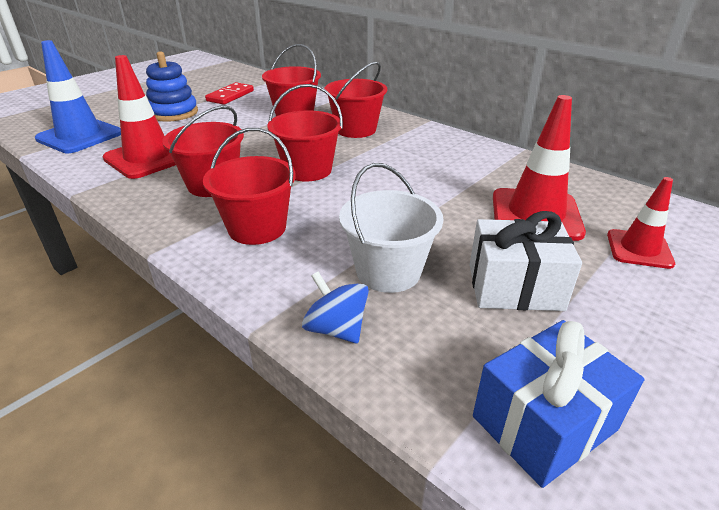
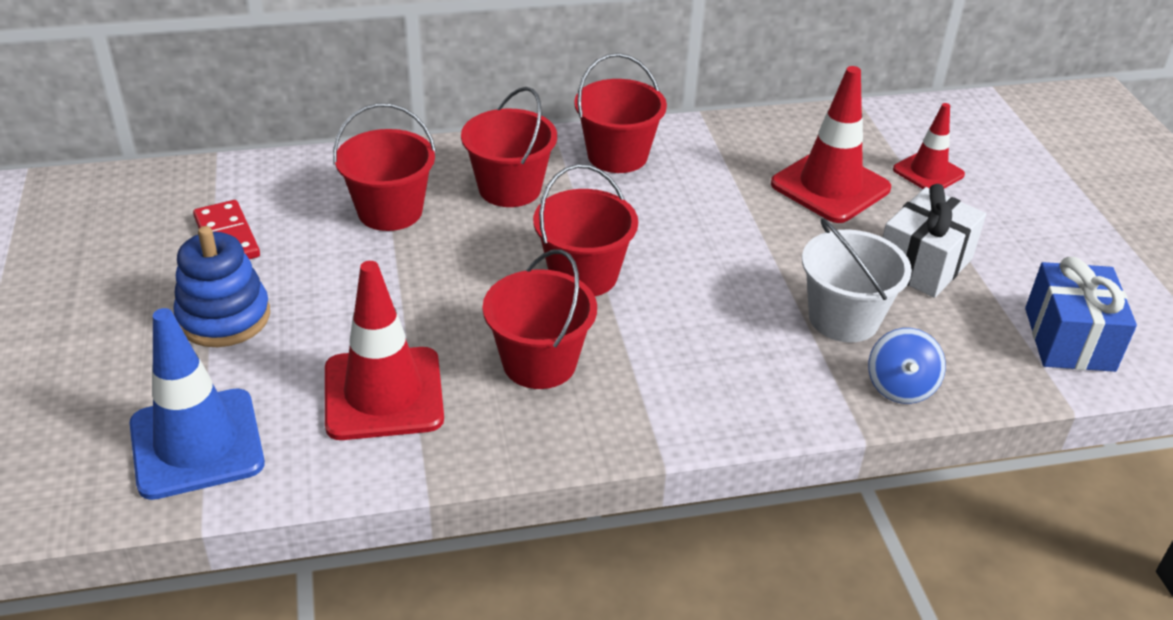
camera: 55 degrees left, 5 degrees up
red bucket [203,128,296,245] -> red bucket moved to [574,53,667,173]
blue spinning top [302,272,369,343] -> blue spinning top turned 75 degrees counterclockwise [868,328,946,404]

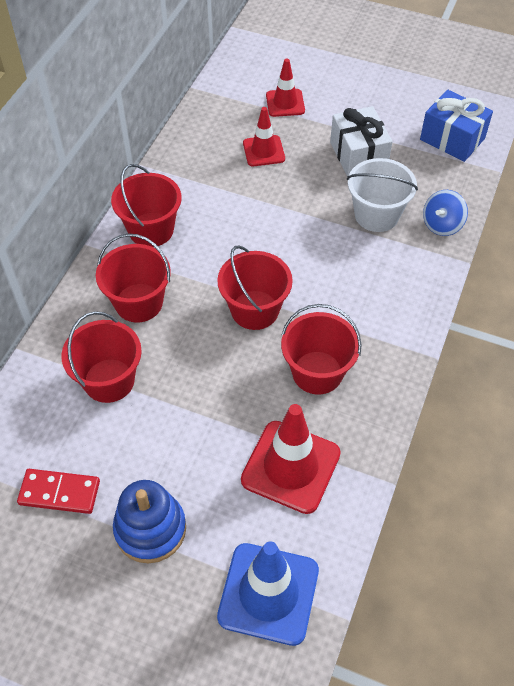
camera: 55 degrees left, 15 degrees up
red traffic cone [771,66,891,223] -> red traffic cone [243,107,285,166], size x0.60
blue spinning top [868,328,946,404] -> blue spinning top turned 90 degrees clockwise [423,190,468,236]

